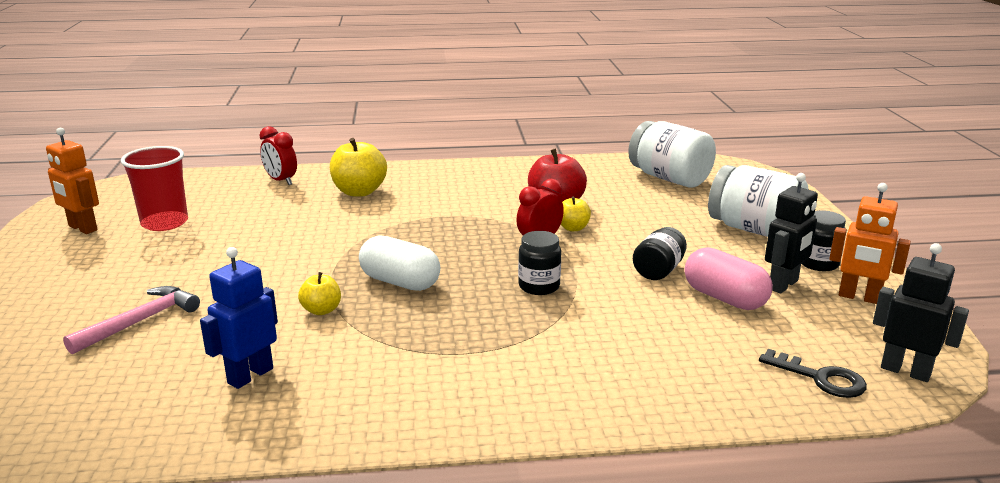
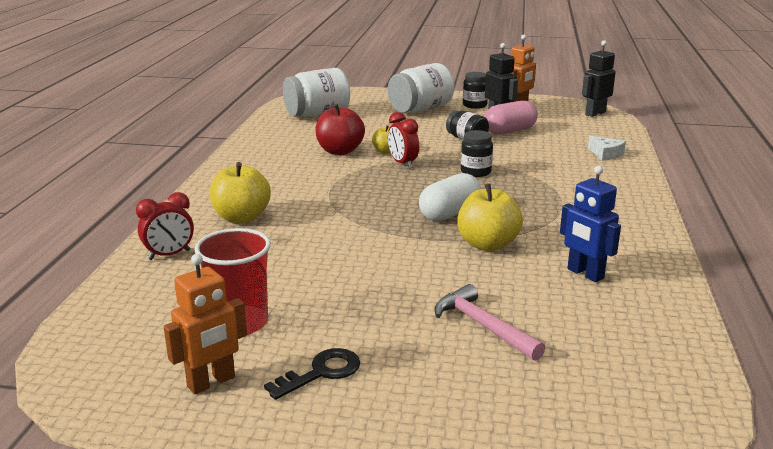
camera: 75 degrees left, 0 degrees up
yellow apple [298,272,341,315] -> yellow apple [457,183,523,251], size x1.80
black key [759,349,867,398] -> black key moved to [264,348,360,400]
none -> white cheese [588,136,626,161]

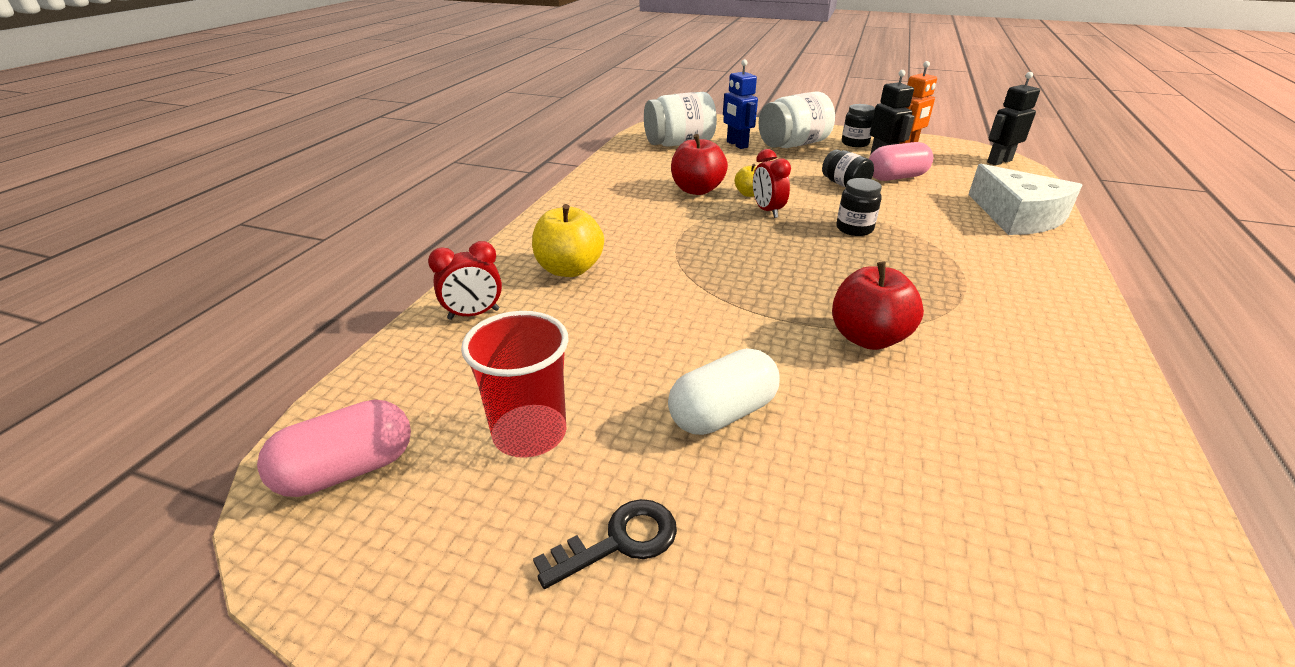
camera: 10 degrees right, 10 degrees up
orange robot [164,254,247,394] -> none
white capsule [419,173,481,221] -> white capsule moved to [668,348,780,435]
pink hammer [435,284,545,361] -> none
yellow apple [457,183,523,251] -> red apple [832,262,924,350]
blue robot [560,166,621,282] -> blue robot moved to [723,59,758,149]
white cheese [588,136,626,161] -> white cheese [968,164,1082,235], size x2.14
none -> pink capsule [257,400,411,497]

